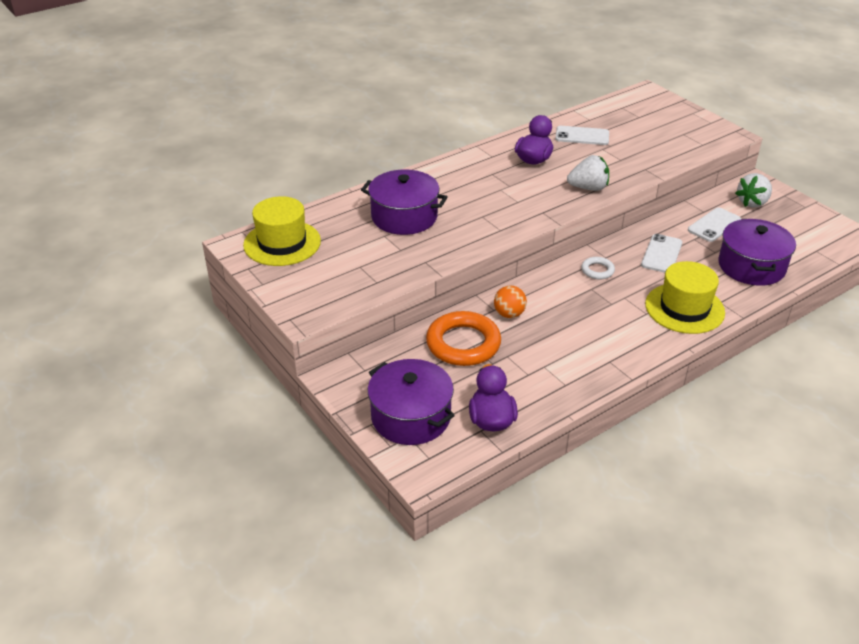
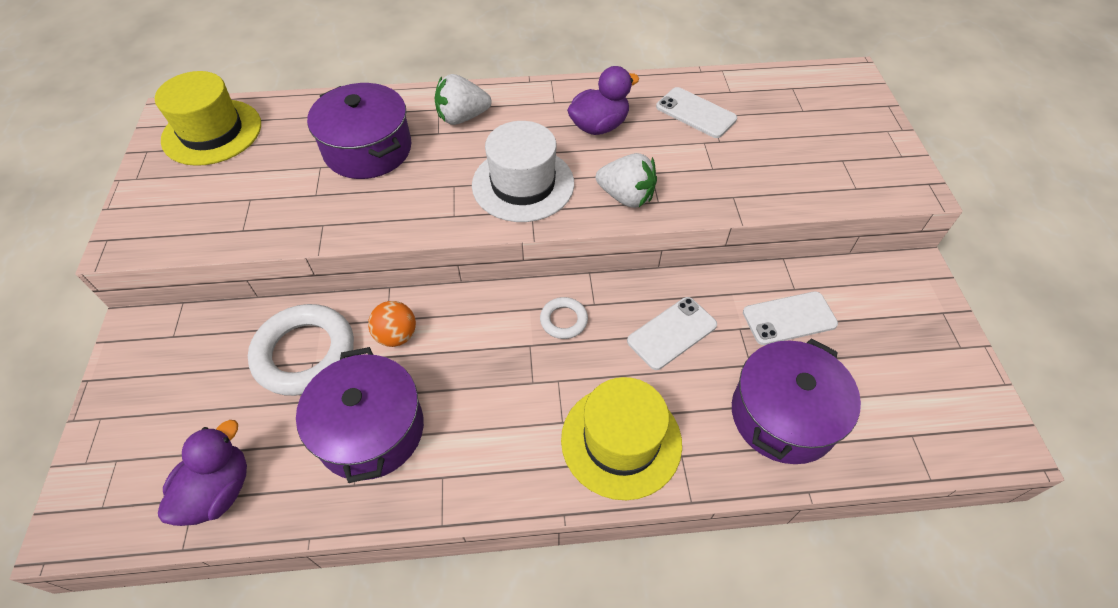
camera: 30 degrees right, 15 degrees up
purple pot [368,359,455,445] -> purple pot moved to [296,347,424,483]
orange ring [426,311,501,366] -> white ring [248,304,354,396]
white strawberry [735,173,772,208] -> white strawberry moved to [435,74,492,125]
none -> white hat [472,121,574,222]

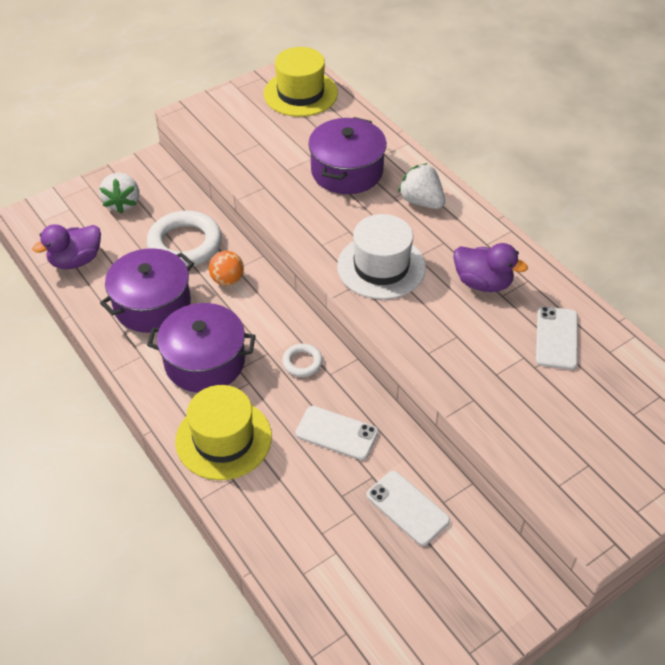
camera: 60 degrees right, 5 degrees down
purple duck [158,420,247,526] -> purple duck turned 150 degrees clockwise [32,224,101,269]
white strawberry [596,153,657,208] -> white strawberry moved to [99,173,139,214]
purple pot [732,338,861,464] -> purple pot moved to [147,303,256,393]

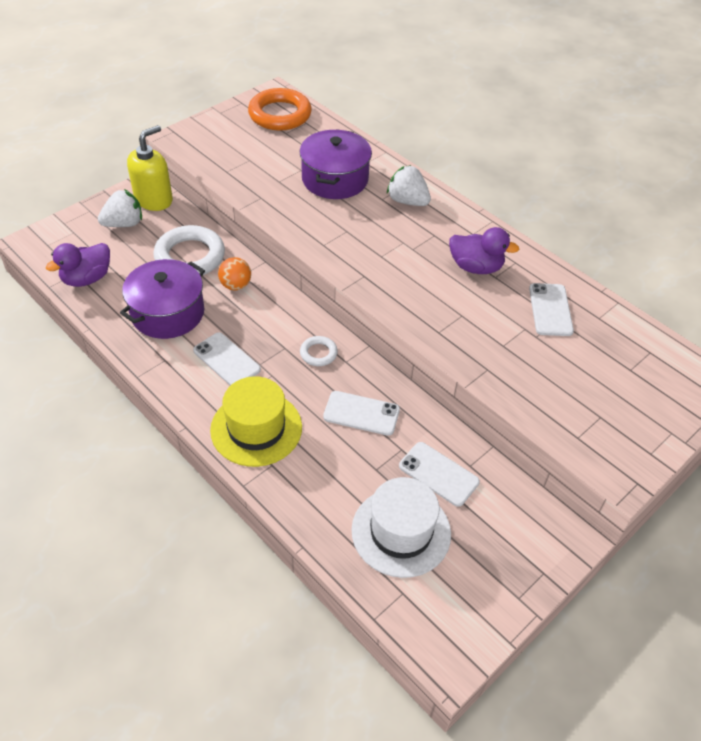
camera: 10 degrees left, 0 degrees up
white strawberry [99,173,139,214] -> white strawberry turned 105 degrees counterclockwise [98,189,142,227]
purple pot [147,303,256,393] -> white phone [193,332,261,386]
yellow hat [264,47,338,117] -> orange ring [248,88,312,131]
white hat [337,214,426,300] -> white hat moved to [351,477,451,578]
none -> yellow soap dispenser [127,125,173,211]

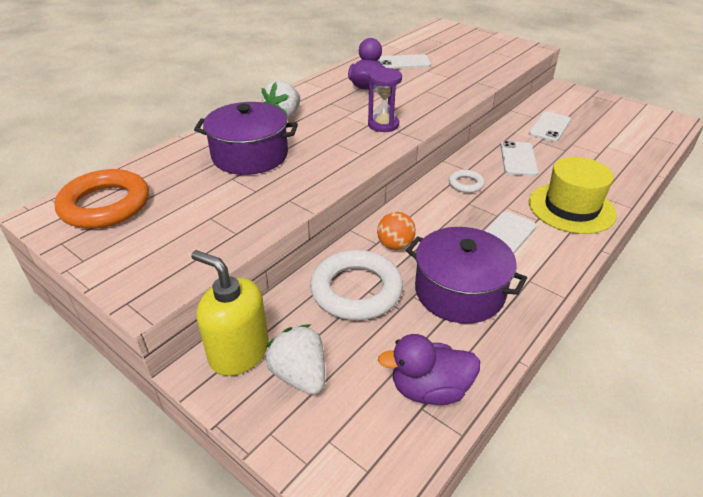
camera: 95 degrees left, 10 degrees down
purple duck [46,243,110,287] -> purple duck turned 135 degrees clockwise [378,334,480,405]
white hat [351,477,451,578] -> none
none -> purple hourglass [368,68,402,132]

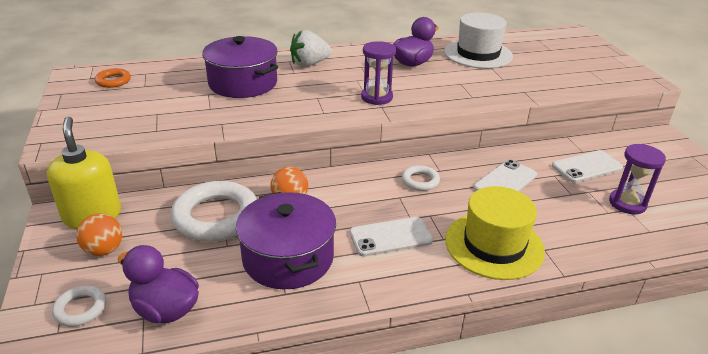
camera: 35 degrees right, 5 degrees down
orange ring [54,169,149,229] -> orange ring [95,68,131,88], size x0.49
white strawberry [265,324,325,395] -> orange ball [76,214,122,256]
white phone [378,54,431,69] -> white hat [444,12,513,69]
none -> white ring [52,286,106,326]
none -> purple hourglass [609,144,666,214]

